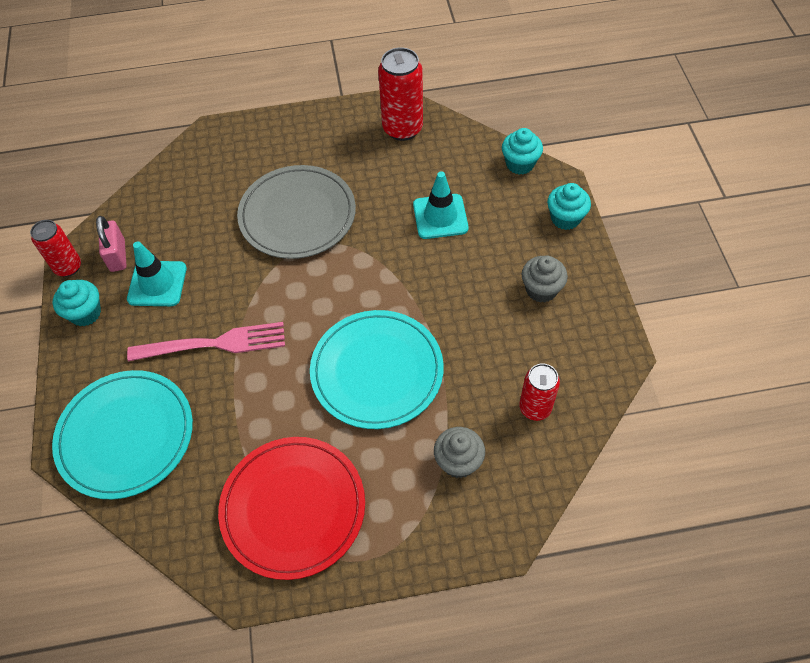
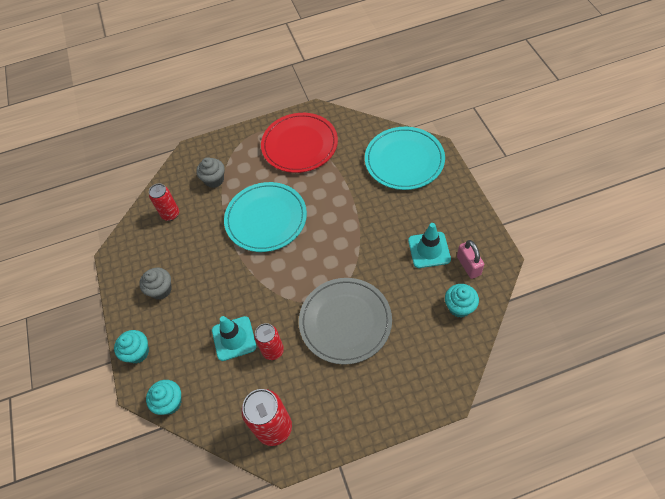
camera: 175 degrees right, 0 degrees up
red can [30,220,81,277] -> red can moved to [254,323,284,360]
turquoise cupcake [53,280,101,326] -> turquoise cupcake moved to [445,284,479,317]
pink fork [127,322,285,362] -> none

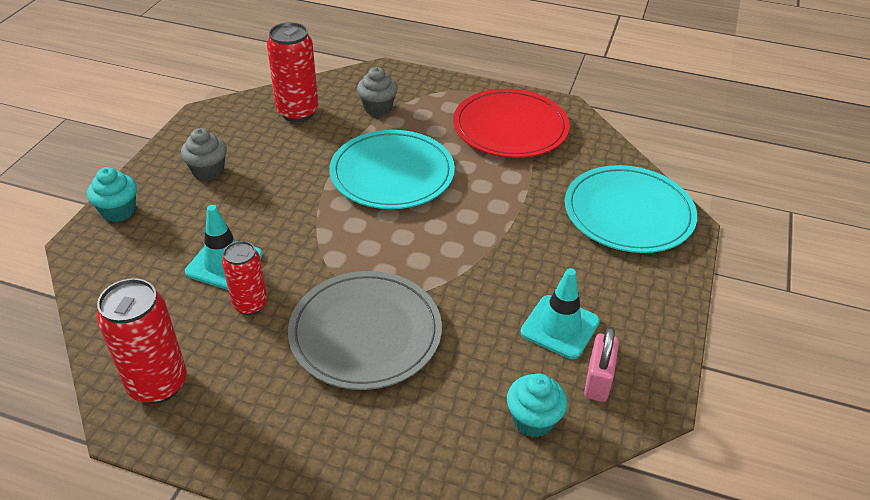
camera: 30 degrees right, 15 degrees down
turquoise cupcake [146,380,182,415] -> none
red can [149,184,179,221] -> red can [267,22,319,122], size x1.56

